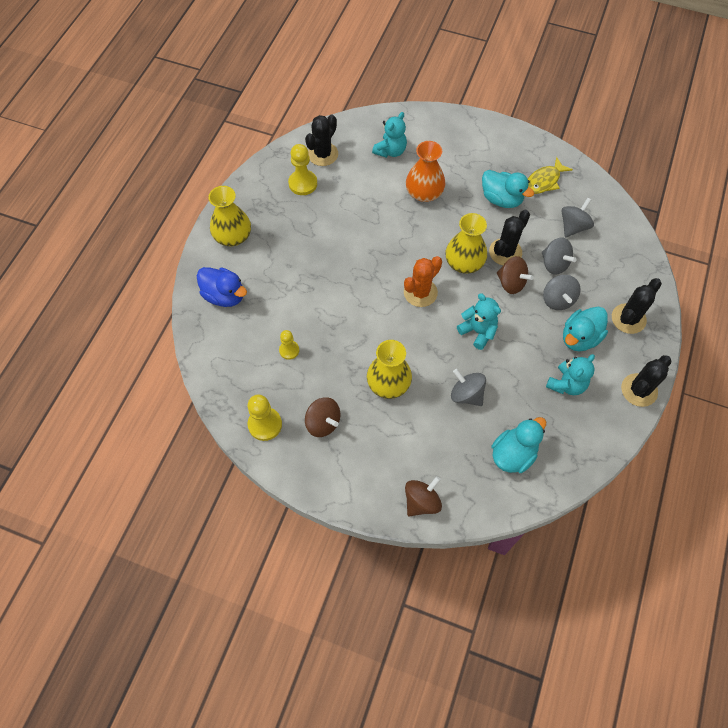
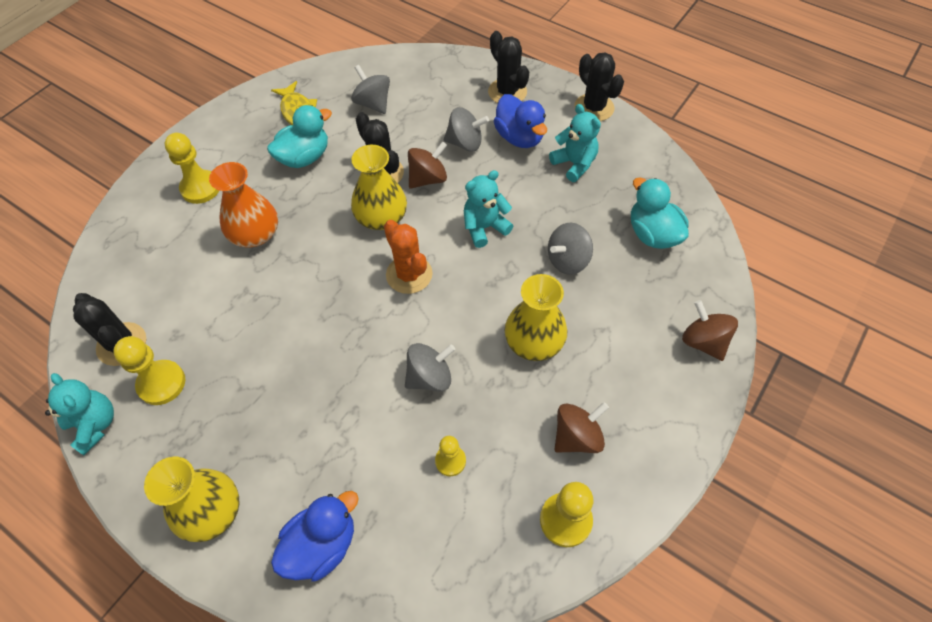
camera: 75 degrees left, 5 degrees down
turquoise teddy bear [372,112,407,158] -> turquoise teddy bear moved to [45,373,114,455]
grey spinning top [542,238,577,275] -> grey spinning top moved to [405,343,455,392]
turquoise duck [563,306,608,351] -> blue duck [494,94,547,148]
none -> yellow pawn [165,133,219,204]

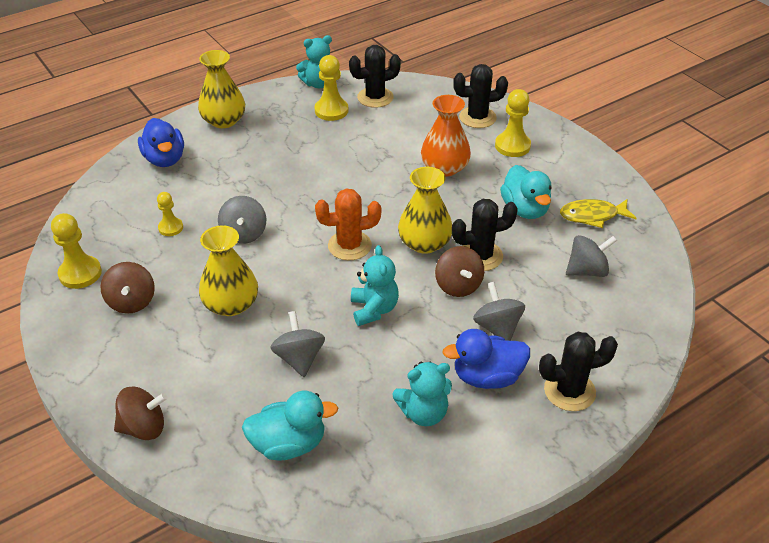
camera: 110 degrees right, 15 degrees down
grey spinning top [444,107,489,152] -> grey spinning top turned 135 degrees clockwise [473,282,525,341]
black cactus [575,52,624,121] -> black cactus moved to [453,64,508,128]

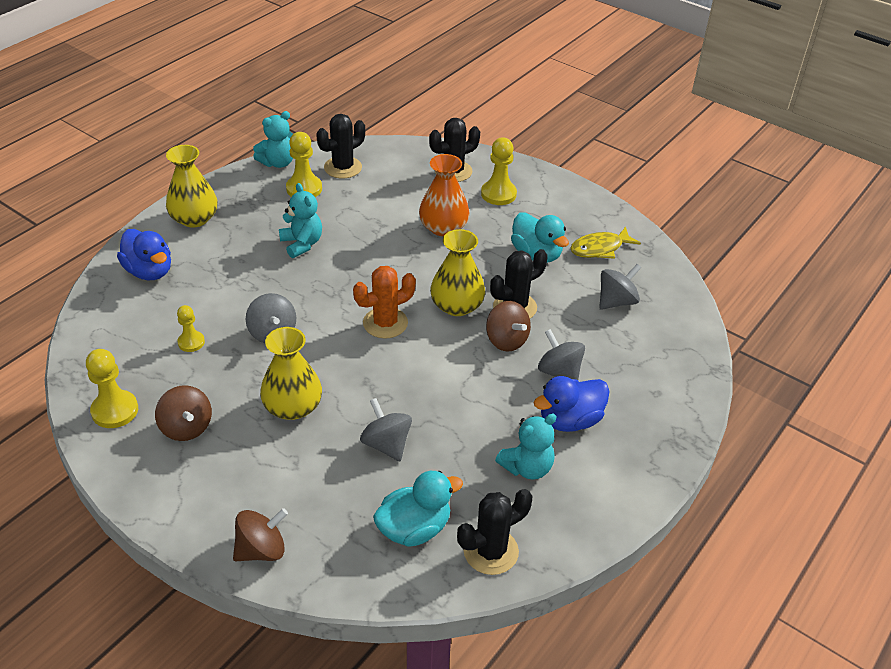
camera: 20 degrees left, 0 degrees up
turquoise teddy bear [351,245,399,326] -> turquoise teddy bear moved to [279,183,322,258]
black cactus [539,332,618,411] -> black cactus moved to [457,489,532,575]

